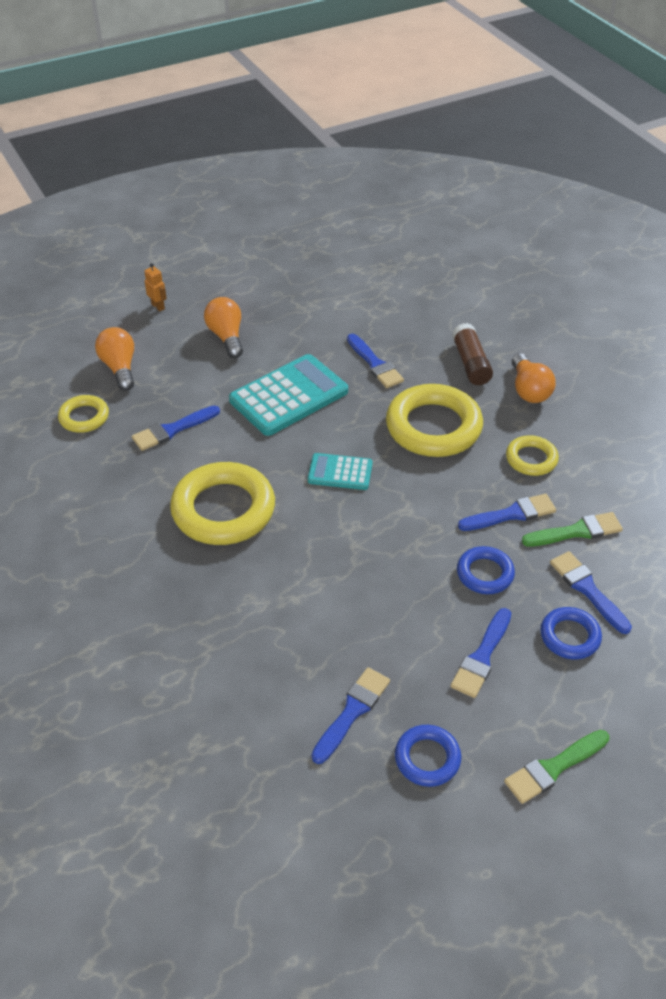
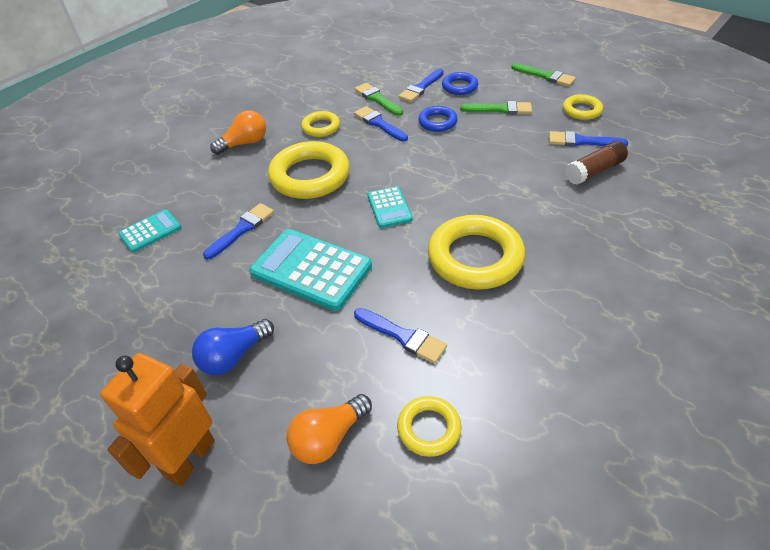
camera: 110 degrees left, 0 degrees up
orange robot [144,263,167,311] -> orange robot [100,353,215,487], size x2.39
orange light bulb [204,297,243,358] -> blue light bulb [192,319,274,375]
blue ring [395,725,461,787] -> yellow ring [563,94,603,120]
blue brush [451,608,511,698] -> green brush [460,101,532,114]
brown glue stick [452,323,493,385] -> brown glue stick moved to [565,141,628,185]
none -> turquoise calculator [118,209,181,253]

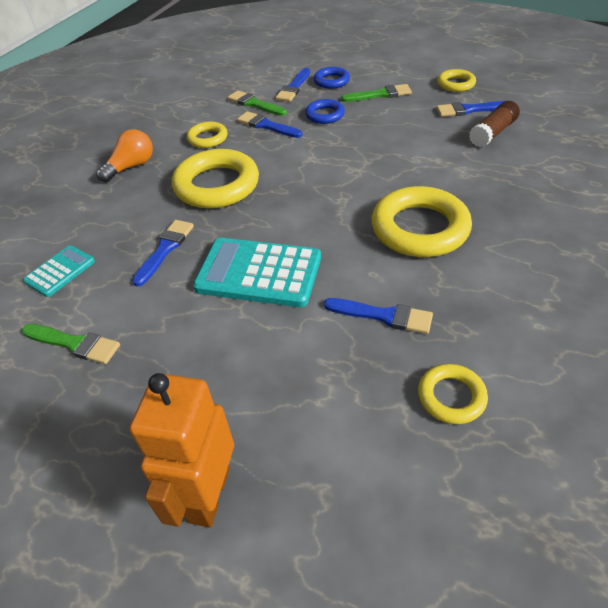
camera: 15 degrees left, 0 degrees up
blue light bulb [192,319,274,375] -> none
orange light bulb [287,394,372,464] -> none
turquoise calculator [367,186,413,228] -> none
green brush [511,63,576,86] -> green brush moved to [22,324,120,364]

